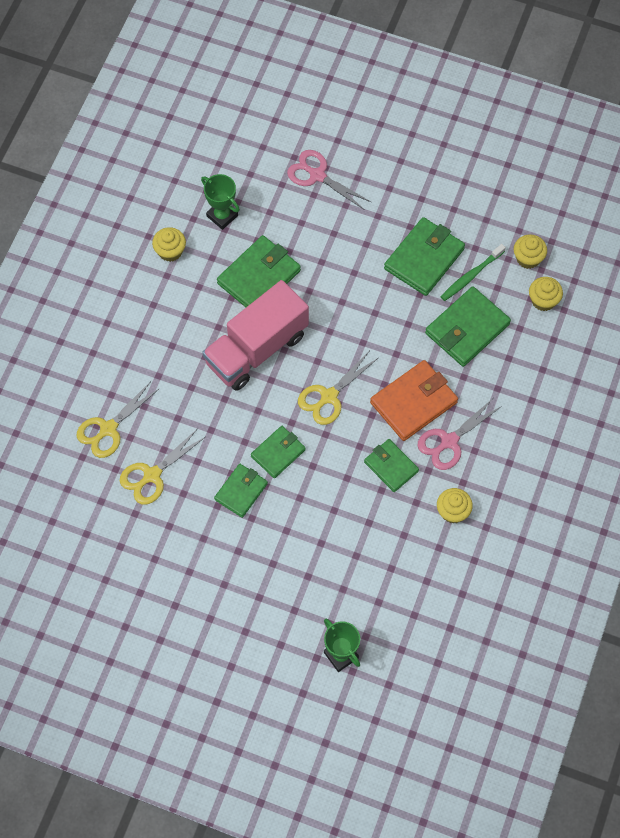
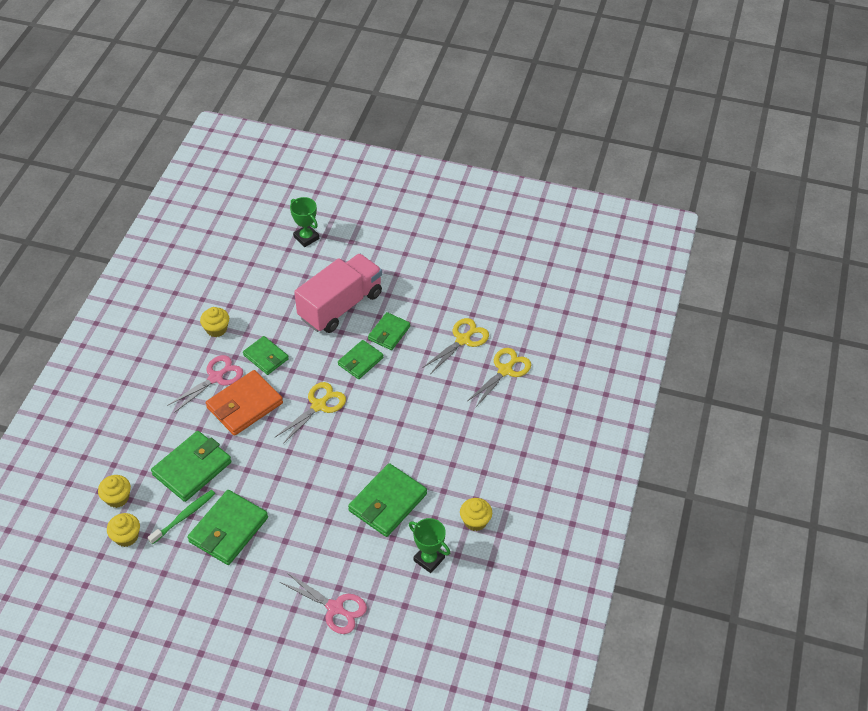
camera: 175 degrees right, 15 degrees down
pink truck [202,280,309,391] -> pink truck moved to [294,254,382,333]

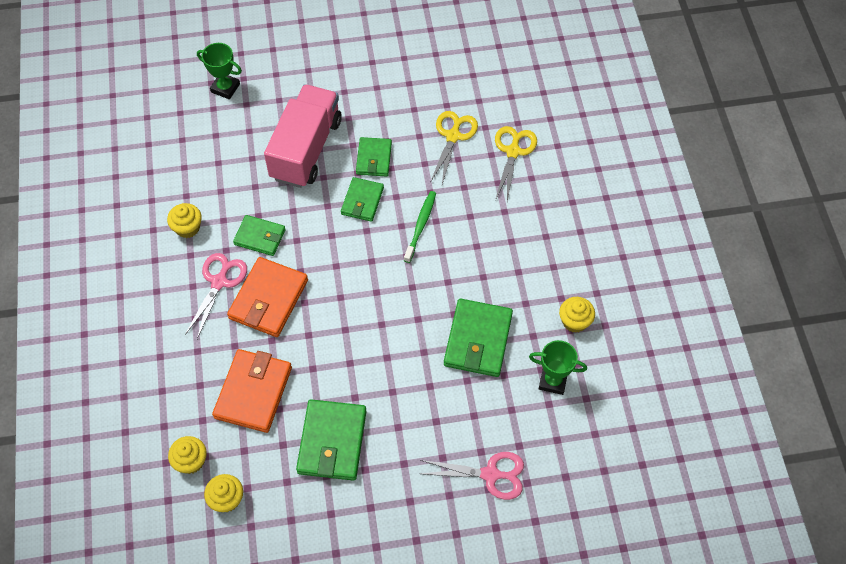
camera: 25 degrees left, 10 degrees up
green toothbrush [148,490,215,545] -> green toothbrush moved to [404,191,436,263]
green wallet [151,431,232,502] -> orange wallet [212,349,292,433]
yellow scissors [275,382,346,444] -> none

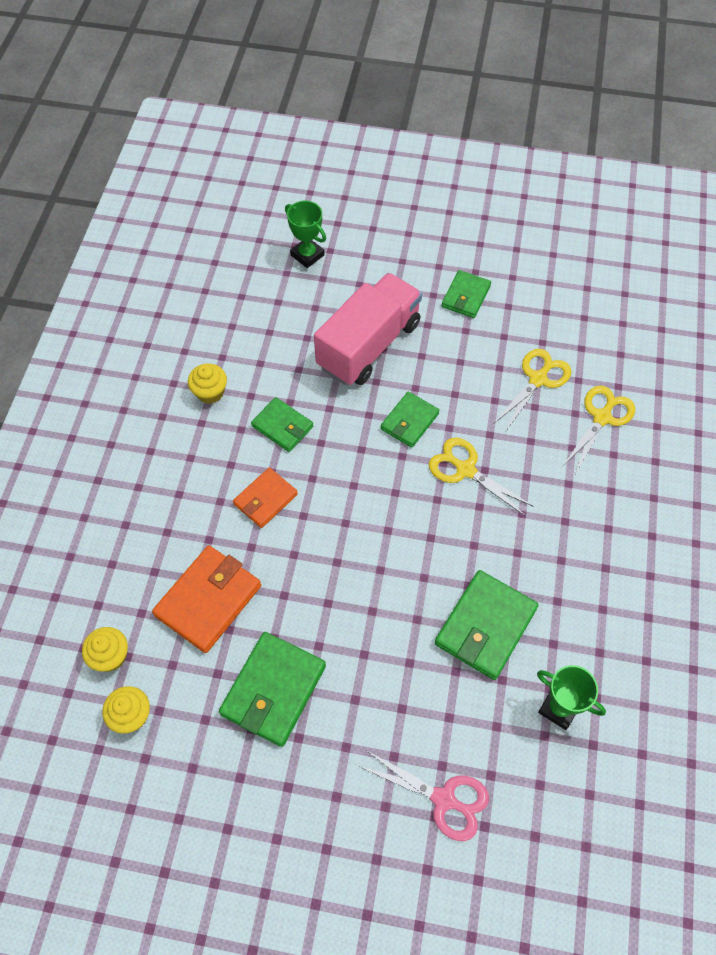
camera: 20 degrees right, 0 degrees up
pink scissors [185,253,247,339] -> none
orange wallet [227,257,308,337] -> orange wallet [233,468,298,528], size x0.62
green wallet [356,137,392,177] -> green wallet moved to [442,270,491,318]
green toothbrush [404,191,436,263] -> yellow scissors [428,438,534,517]
yellow cupcake [559,297,595,333] -> none

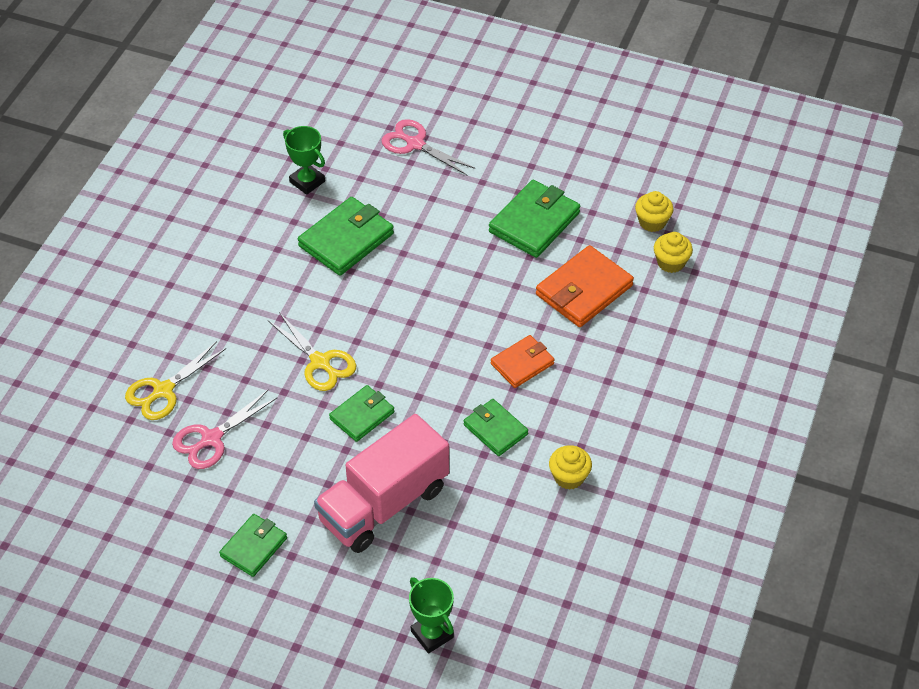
camera: 170 degrees left, 10 degrees down
yellow scissors [494,349,571,432] -> pink scissors [172,390,278,469]

